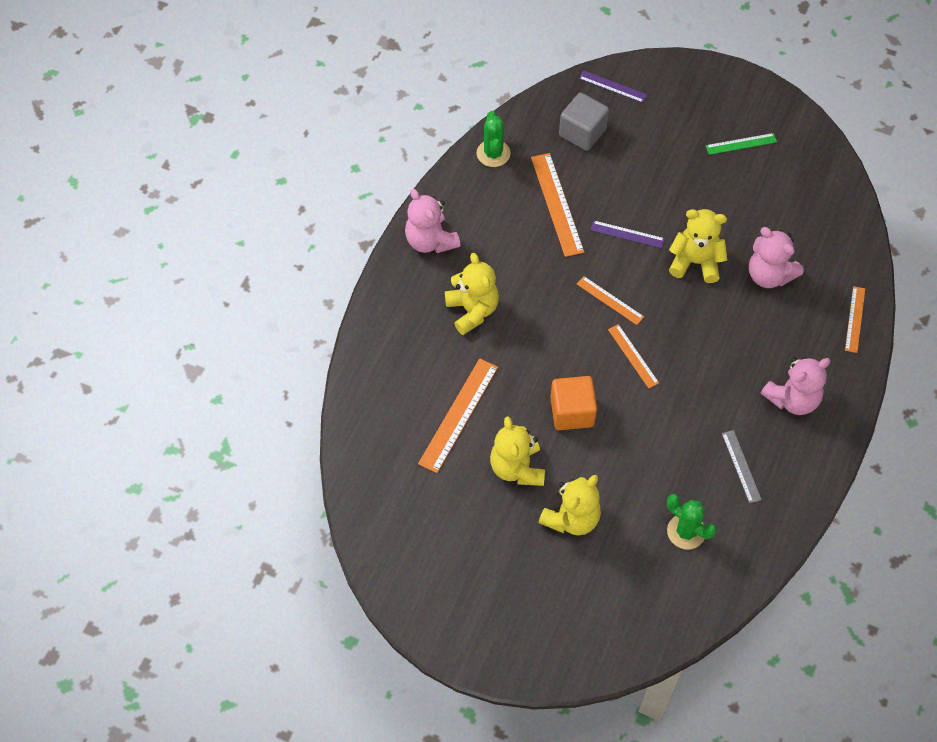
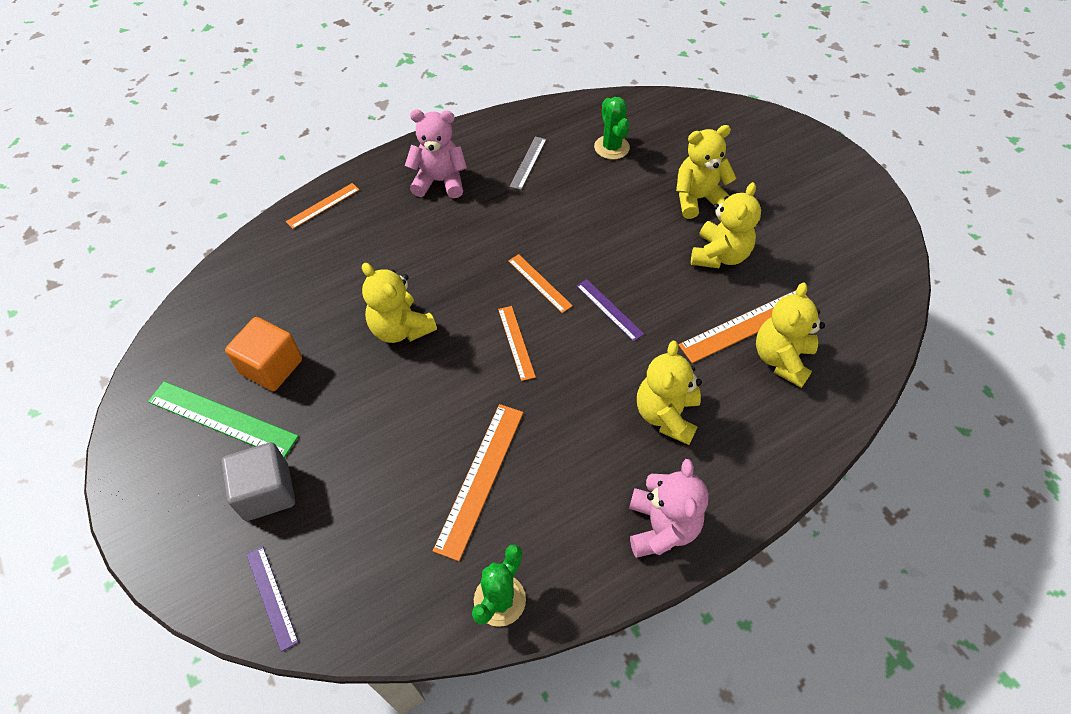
camera: 145 degrees left, 5 degrees down
orange cube [550,376,597,430] -> orange cube moved to [225,317,302,391]
grey cube [559,92,609,151] -> grey cube moved to [221,442,295,521]
purple ruler [591,221,665,248] -> purple ruler moved to [577,279,644,342]
orange ruler [608,324,659,388] -> orange ruler turned 45 degrees counterclockwise [508,254,573,313]
green ruler [706,133,777,155] -> green ruler [148,381,299,458], size x1.69
pink teddy bear [749,227,804,288] -> none
none -> yellow teddy bear [756,282,825,388]

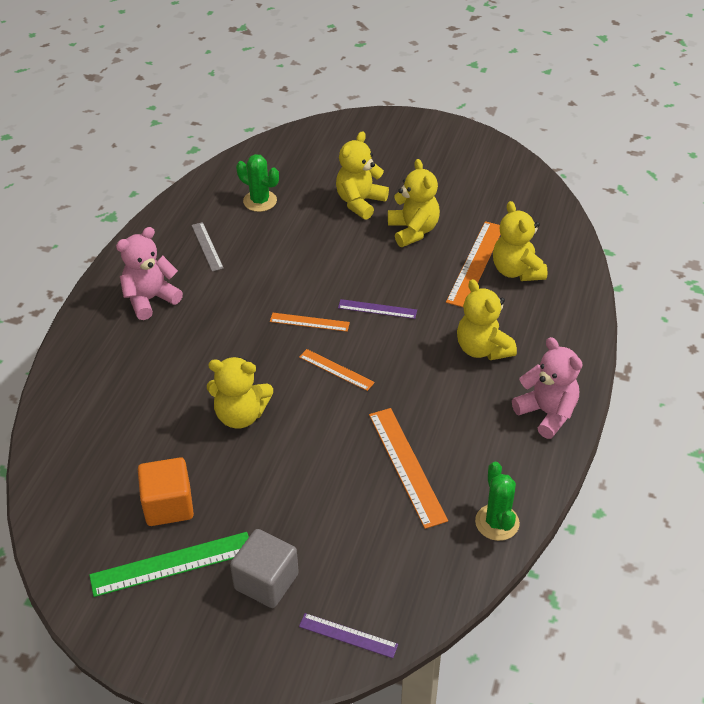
camera: 40 degrees left, 10 degrees down
orange ruler [286,183,359,229] -> none

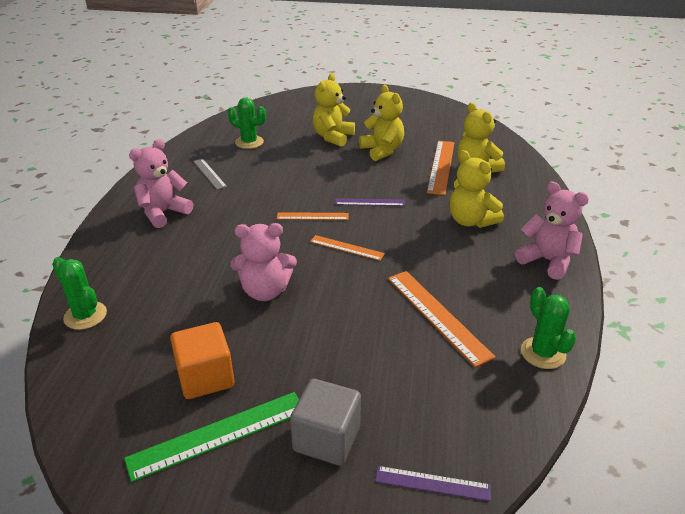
camera: 10 degrees left, 10 degrees down
yellow teddy bear [207,357,273,429] -> pink teddy bear [230,223,297,301]
none -> green cactus [52,257,107,330]

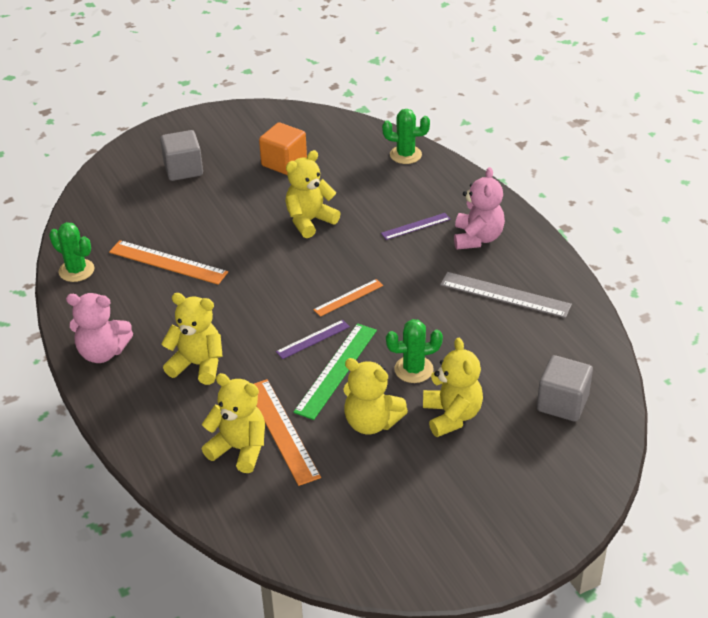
camera: 145 degrees right, 5 degrees up
green ruler [124,392,299,482] -> green ruler moved to [293,323,377,420]
grey ruler [193,159,227,190] -> grey ruler [440,272,572,318], size x1.69
green cactus [228,98,266,149] -> green cactus moved to [386,319,443,383]
pink teddy bear [230,223,297,301] -> yellow teddy bear [285,150,341,238]
orange ruler [310,235,385,261] -> none
purple ruler [375,466,491,501] -> purple ruler moved to [381,213,451,240]
none -> grey cube [537,355,593,422]

